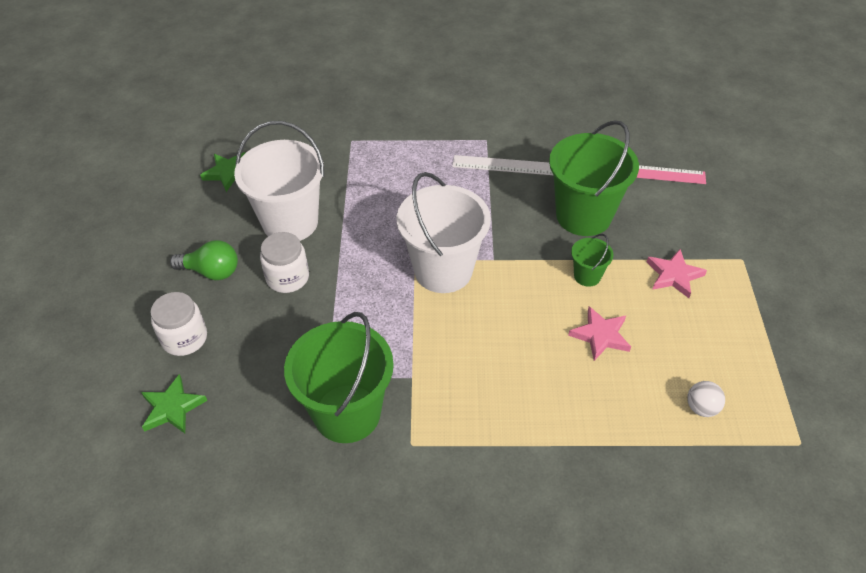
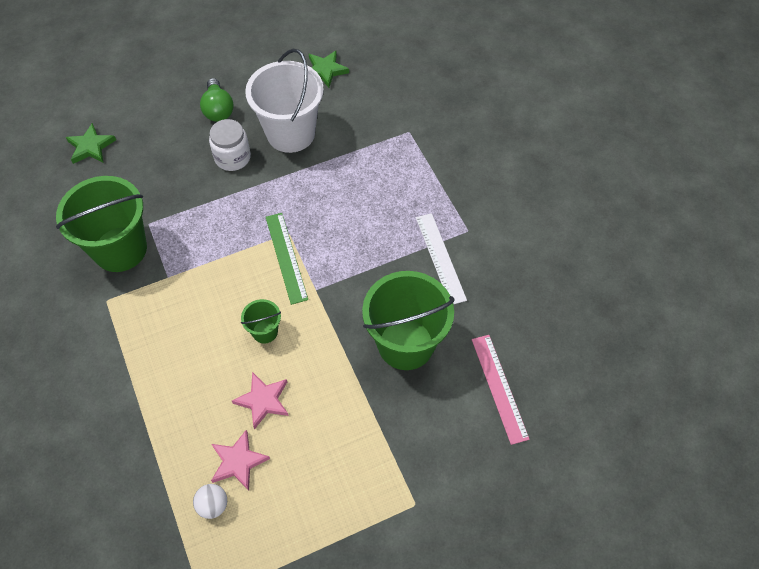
camera: 65 degrees right, 10 degrees up
white jar [150,292,207,356] -> none
white bucket [397,172,491,293] -> green ruler [266,213,308,305]
green bucket [571,234,613,287] -> green bucket moved to [241,299,281,343]
pink star [647,249,707,298] -> pink star moved to [211,430,270,491]

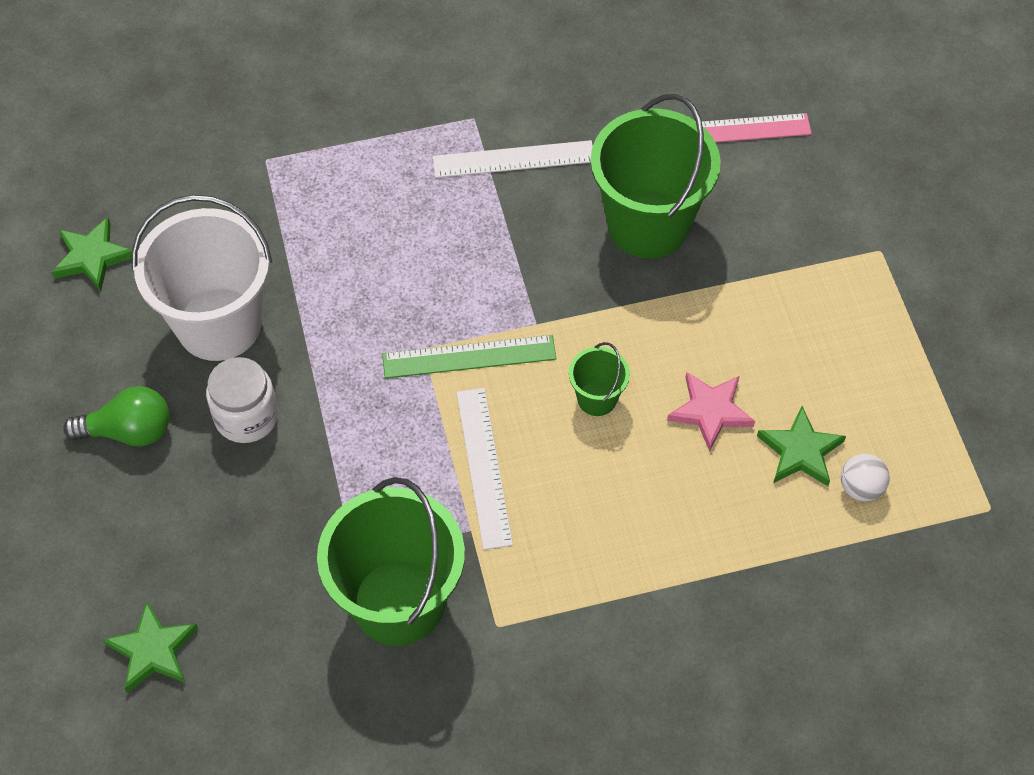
camera: 80 degrees left, 0 degrees up
pink star [211,430,270,491] -> green star [757,406,846,486]
none -> white ruler [456,388,513,550]

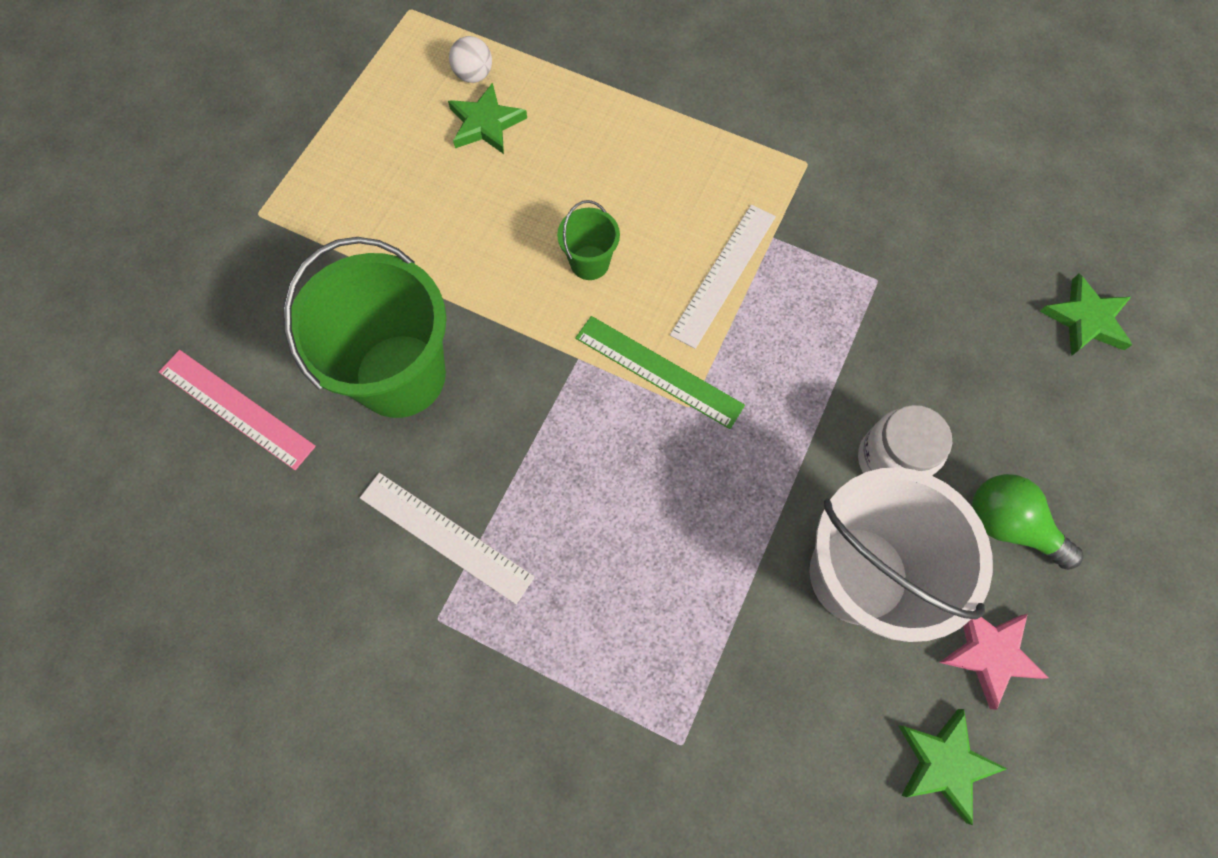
camera: 140 degrees left, 10 degrees up
green bucket [317,477,465,646] -> none
pink star [667,372,755,452] -> pink star moved to [939,614,1048,709]

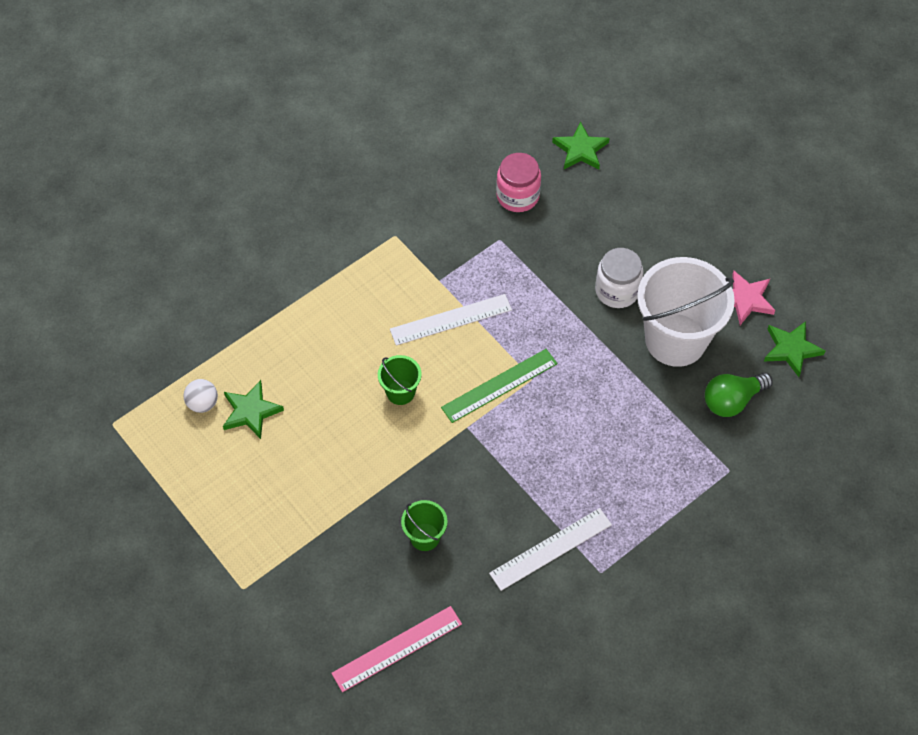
camera: 65 degrees left, 10 degrees down
green bucket [283,237,446,418] -> green bucket [401,500,448,551], size x0.46
white ruler [670,205,776,349] -> white ruler turned 75 degrees counterclockwise [390,294,512,346]
green light bulb [972,474,1084,570] -> green light bulb moved to [705,373,773,417]
none -> pink jar [496,153,541,212]

